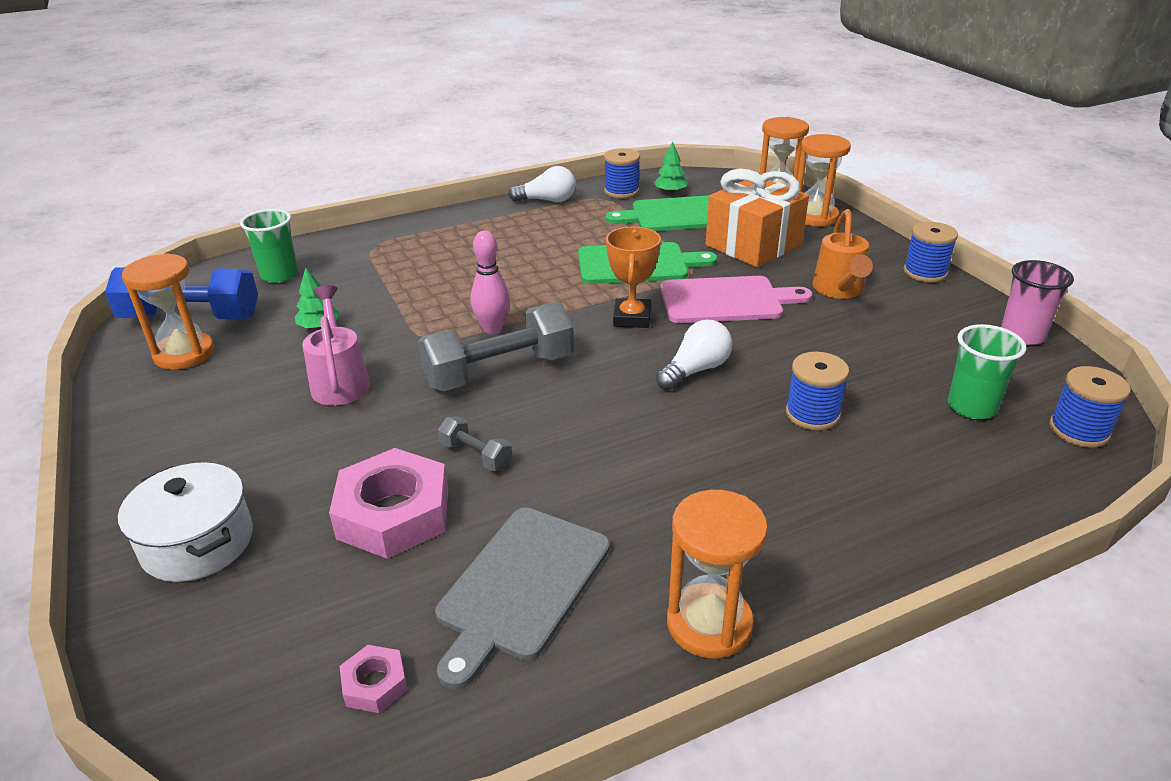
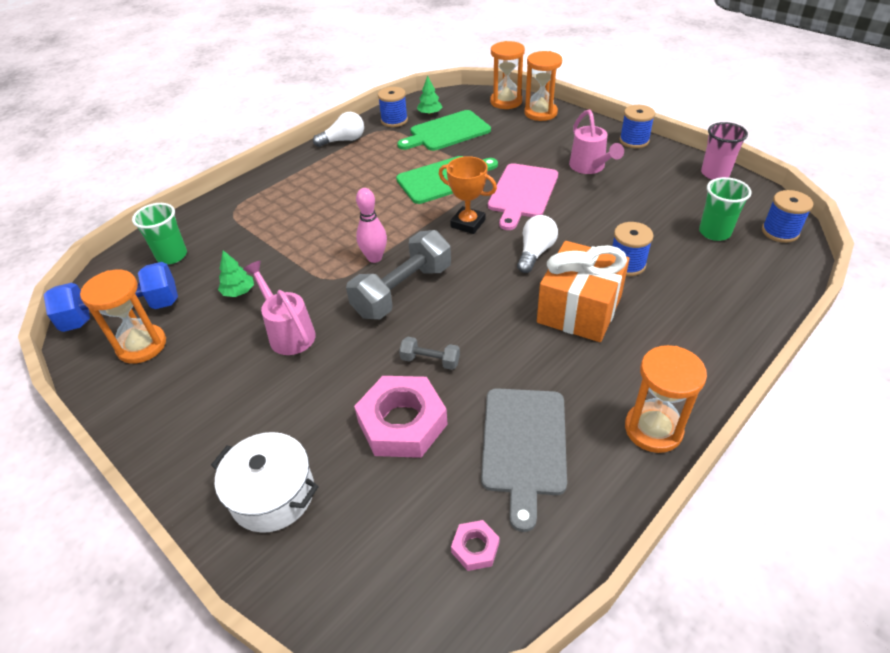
camera: 20 degrees left, 10 degrees up
orange trophy [606,227,661,328] -> orange trophy turned 45 degrees counterclockwise [439,156,497,234]
pink cutting board [661,276,812,323] -> pink cutting board turned 135 degrees clockwise [488,163,558,230]
orange gift [705,169,809,267] -> orange gift moved to [537,241,630,342]
orange watering can [813,209,873,299] -> pink watering can [569,110,624,174]

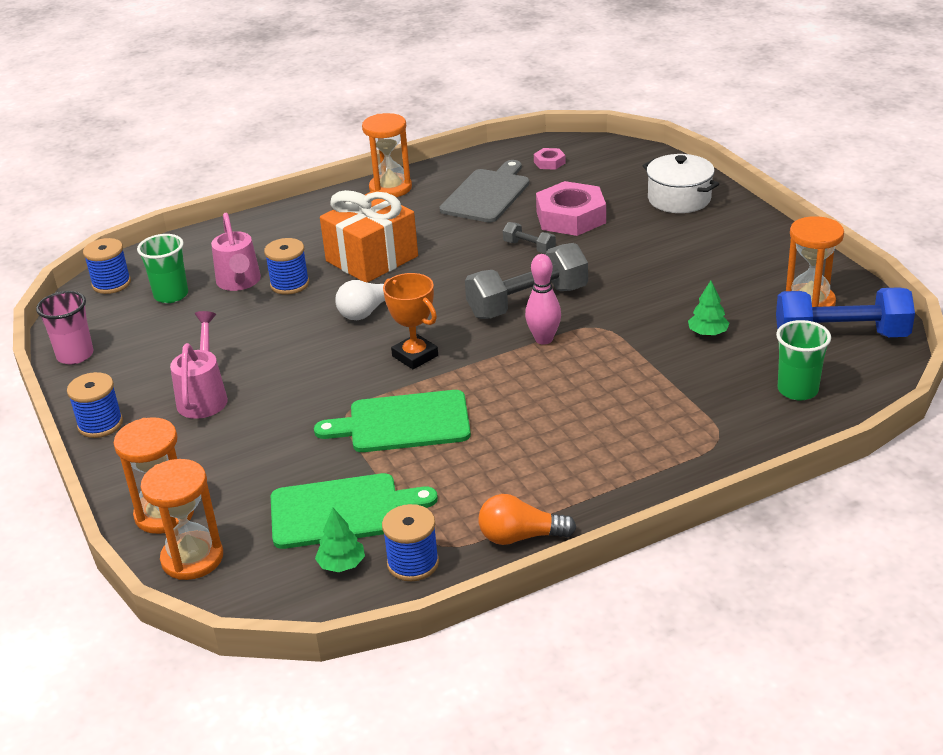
camera: 160 degrees left, 10 degrees down
pink watering can [243,261,316,355] -> pink watering can moved to [211,213,261,291]
white light bulb [313,112,364,147] -> orange light bulb [478,494,576,545]
pink cutting board [488,163,558,230] -> none

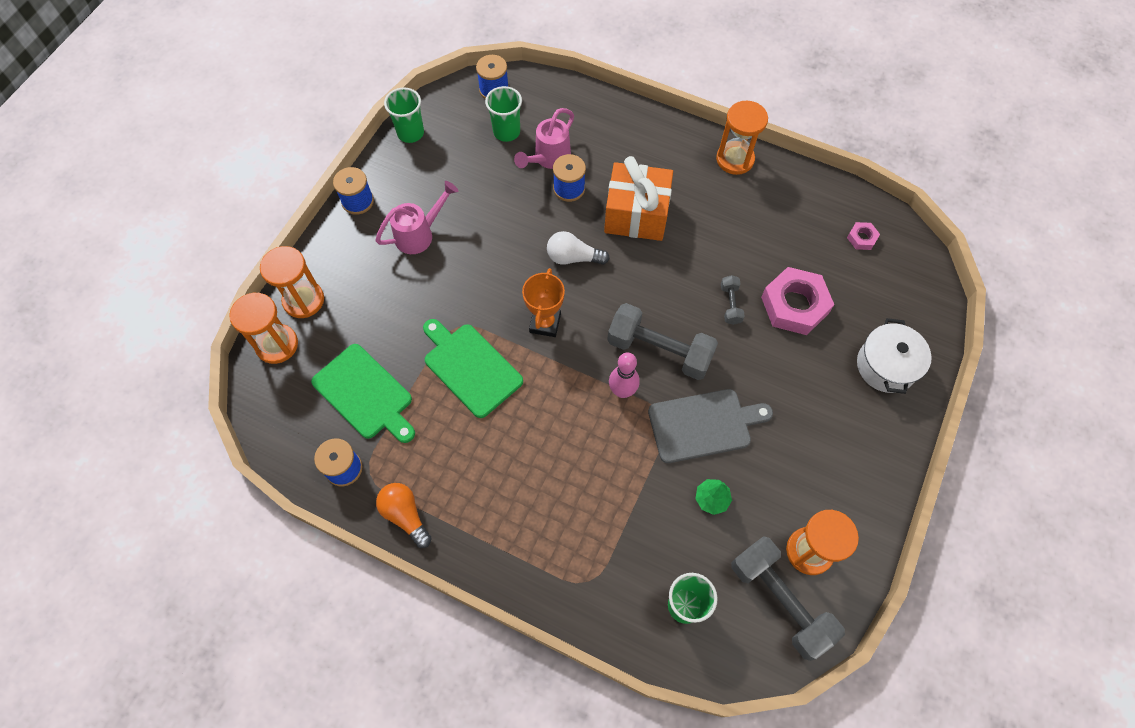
camera: 50 degrees right, 30 degrees up
pink cup [36,291,93,364] -> green cup [384,87,424,143]
green tree [315,508,365,572] -> none
grey cutting board [440,160,529,223] -> grey cutting board moved to [648,389,773,463]
blue dumbbell [776,287,915,337] -> grey dumbbell [731,536,845,661]

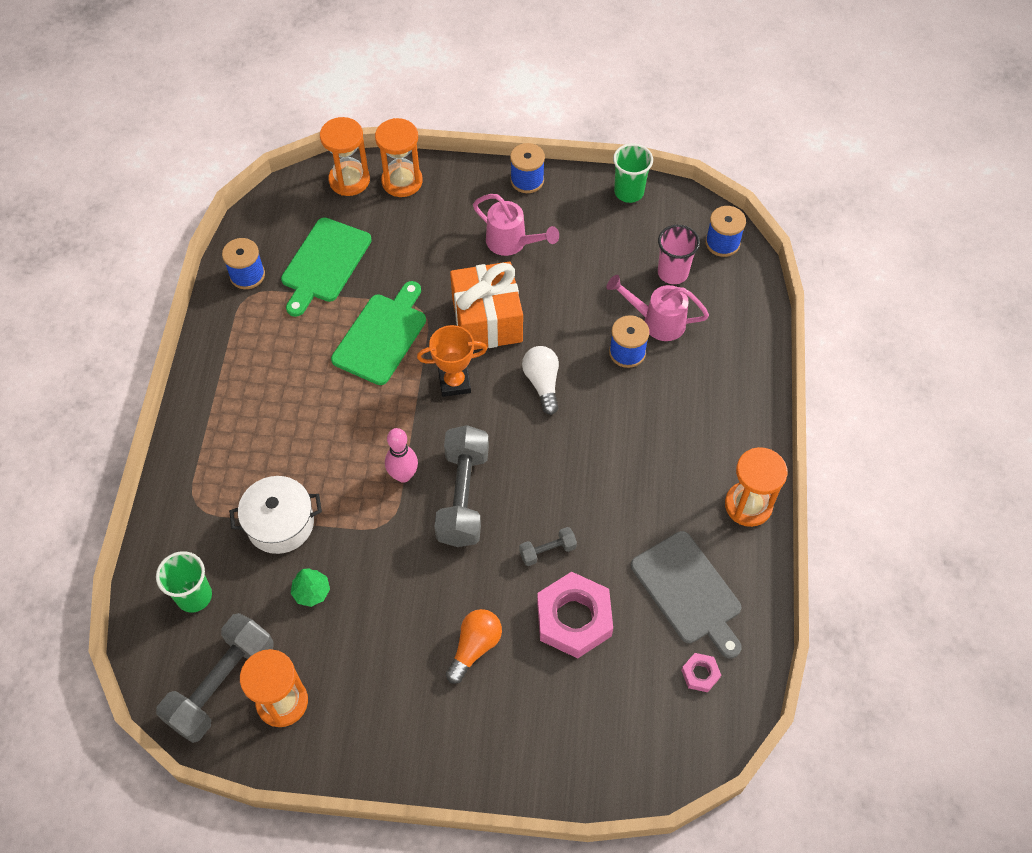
camera: 70 degrees right, 5 degrees down
orange light bulb [376,483,432,548] -> orange light bulb moved to [446,609,502,684]
green cup [485,86,522,142] -> pink cup [658,225,700,284]
orange gift [604,156,673,241] -> orange gift moved to [450,262,523,350]
grey cutting board [648,389,773,463] -> grey cutting board moved to [631,531,742,658]
white pot [857,318,932,394] -> white pot moved to [229,476,322,554]

